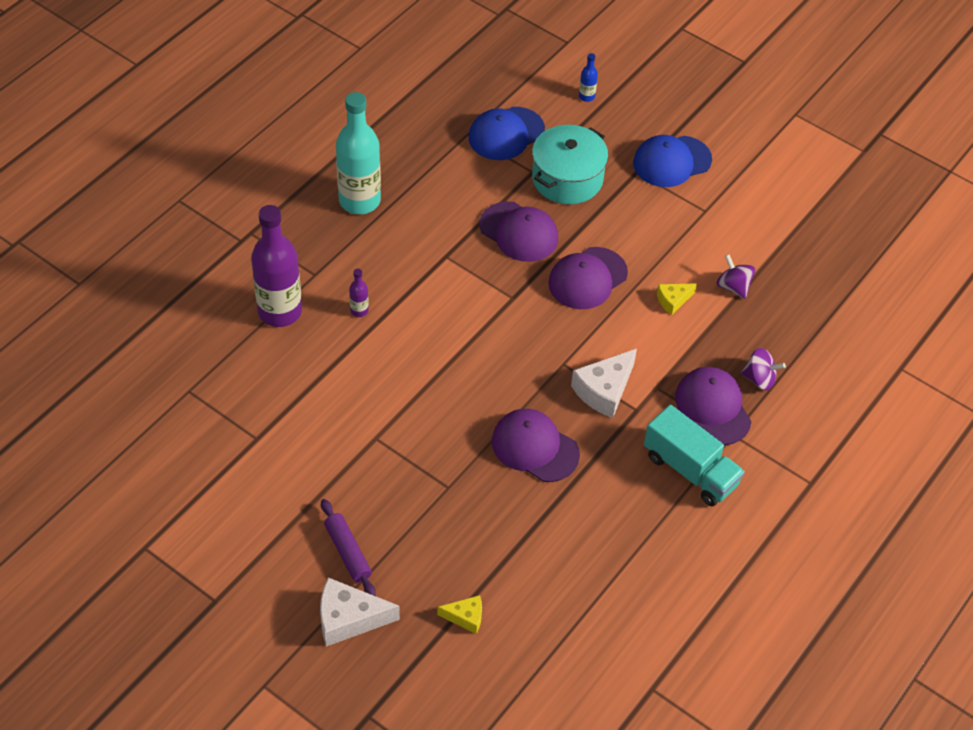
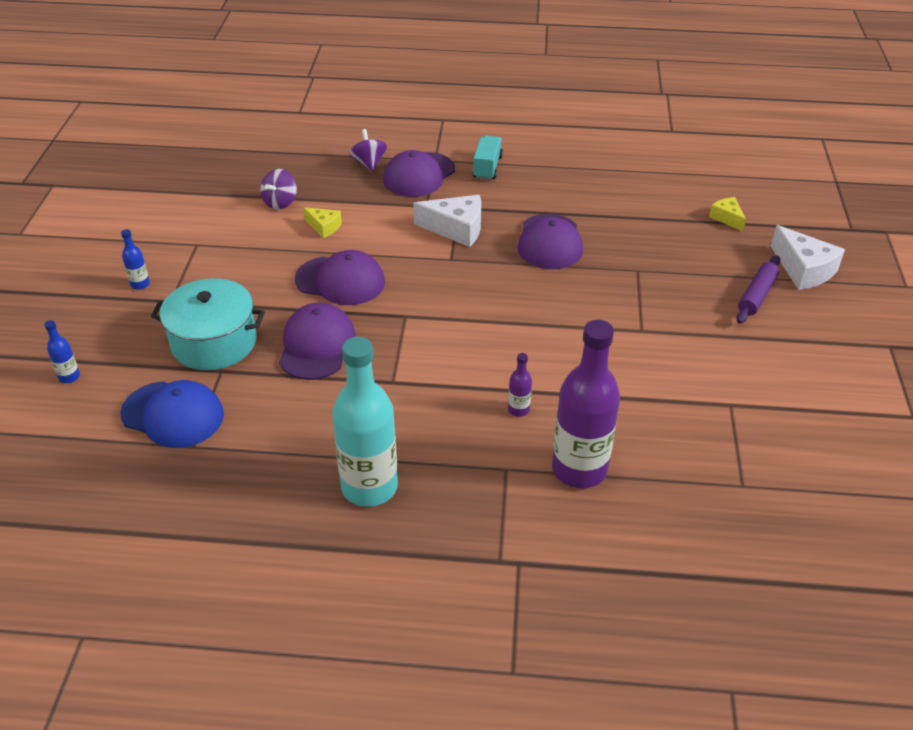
camera: 120 degrees left, 10 degrees down
blue cap [633,135,712,187] -> blue bottle [121,229,150,290]
turquoise truck [644,405,745,506] -> turquoise truck [473,136,503,180], size x0.64

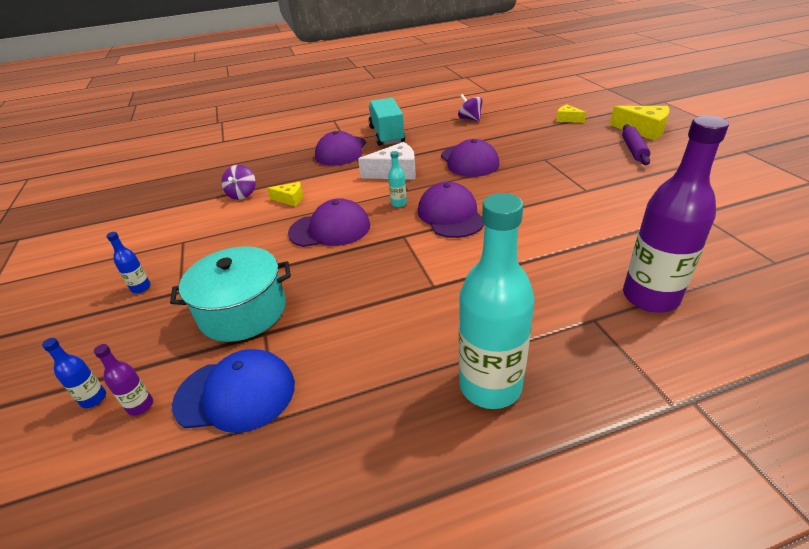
camera: 20 degrees left, 5 degrees down
purple cap [279,303,356,380] -> purple cap moved to [418,182,484,238]
purple spinning top [349,129,387,172] -> purple spinning top moved to [458,94,482,122]
turquoise truck [473,136,503,180] -> turquoise truck [369,98,405,146], size x1.55
purple bottle [508,353,532,417] -> purple bottle moved to [94,344,153,416]
white cheese [770,225,845,290] -> yellow cheese [610,106,670,140]
none -> turquoise bottle [388,151,407,207]

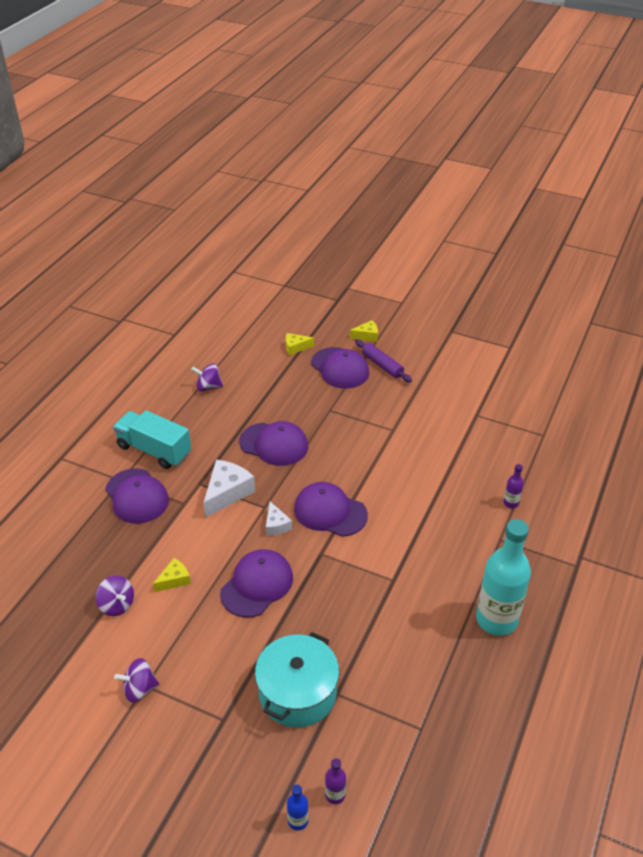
camera: 50 degrees left, 5 degrees up
blue bottle [106,232,151,293] -> none
blue cap [172,349,295,433] -> none
turquoise bottle [388,151,407,207] -> white cheese [266,502,292,536]
yellow cheese [610,106,670,140] -> yellow cheese [350,320,378,342], size x0.57
purple bottle [623,116,729,313] -> purple bottle [503,464,524,508], size x0.41
none -> purple spinning top [114,658,159,702]
none -> purple cap [311,347,369,389]

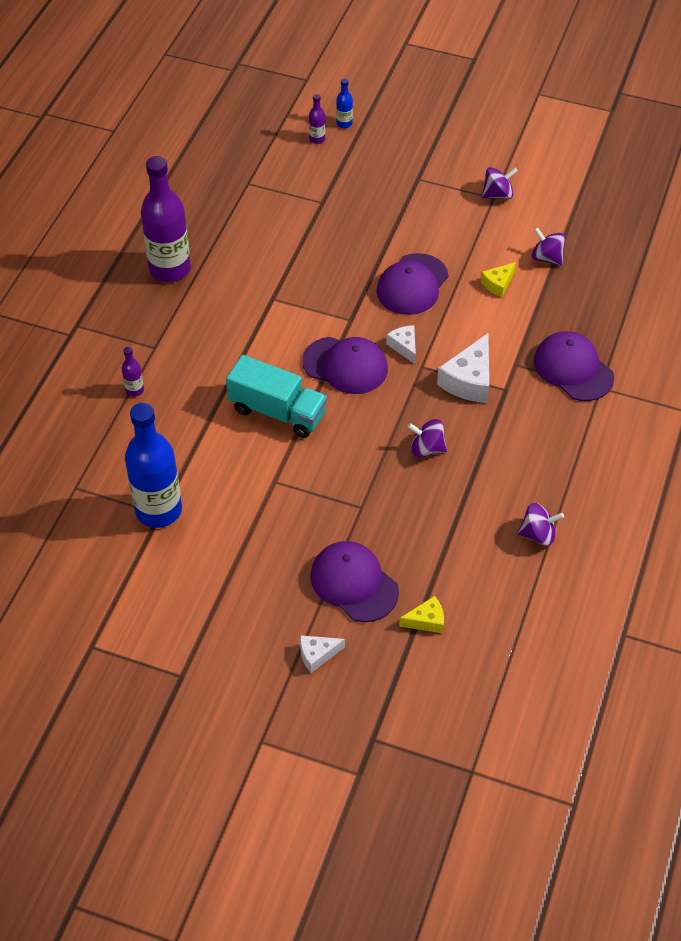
camera: 175 degrees right, 10 degrees up
turquoise truck [113,410,191,469] -> turquoise truck moved to [226,355,327,438]
purple cap [239,421,308,466] -> purple spinning top [407,419,447,457]
turquoise pot [255,632,339,727] -> none
yellow cheese [350,320,378,342] -> white cheese [300,635,345,673]
purple rolling pin [355,339,412,382] -> none
turquoise bottle [476,519,531,636] -> purple bottle [141,156,191,282]
none -> blue bottle [125,403,182,528]

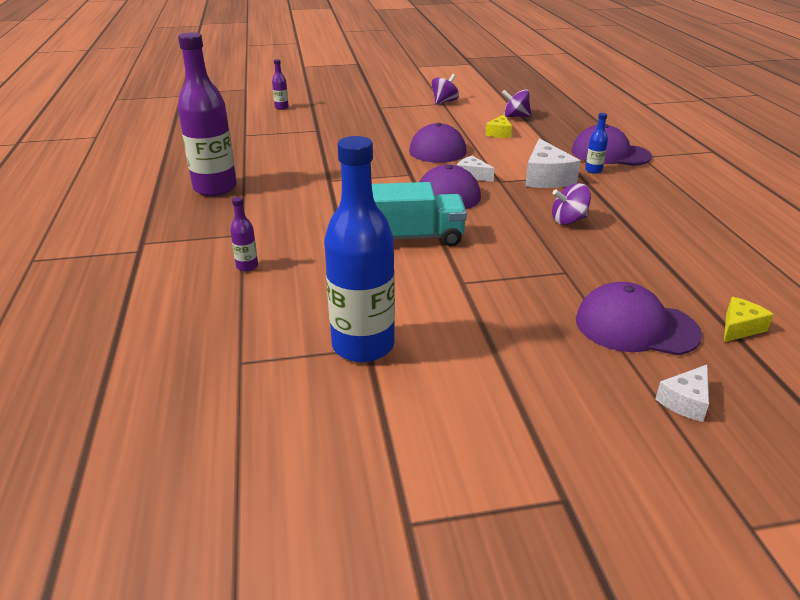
camera: 30 degrees left, 20 degrees down
blue bottle [336,78,353,128] -> blue bottle moved to [585,113,608,174]
purple spinning top [518,503,564,546] -> none

